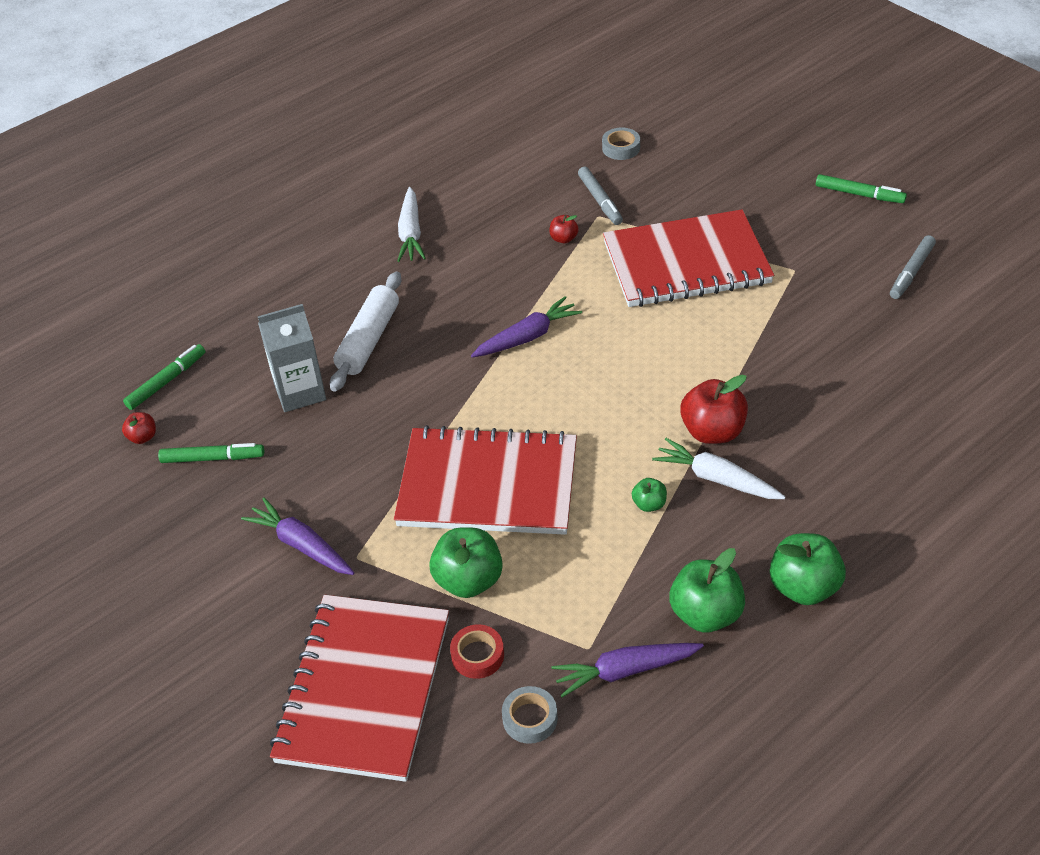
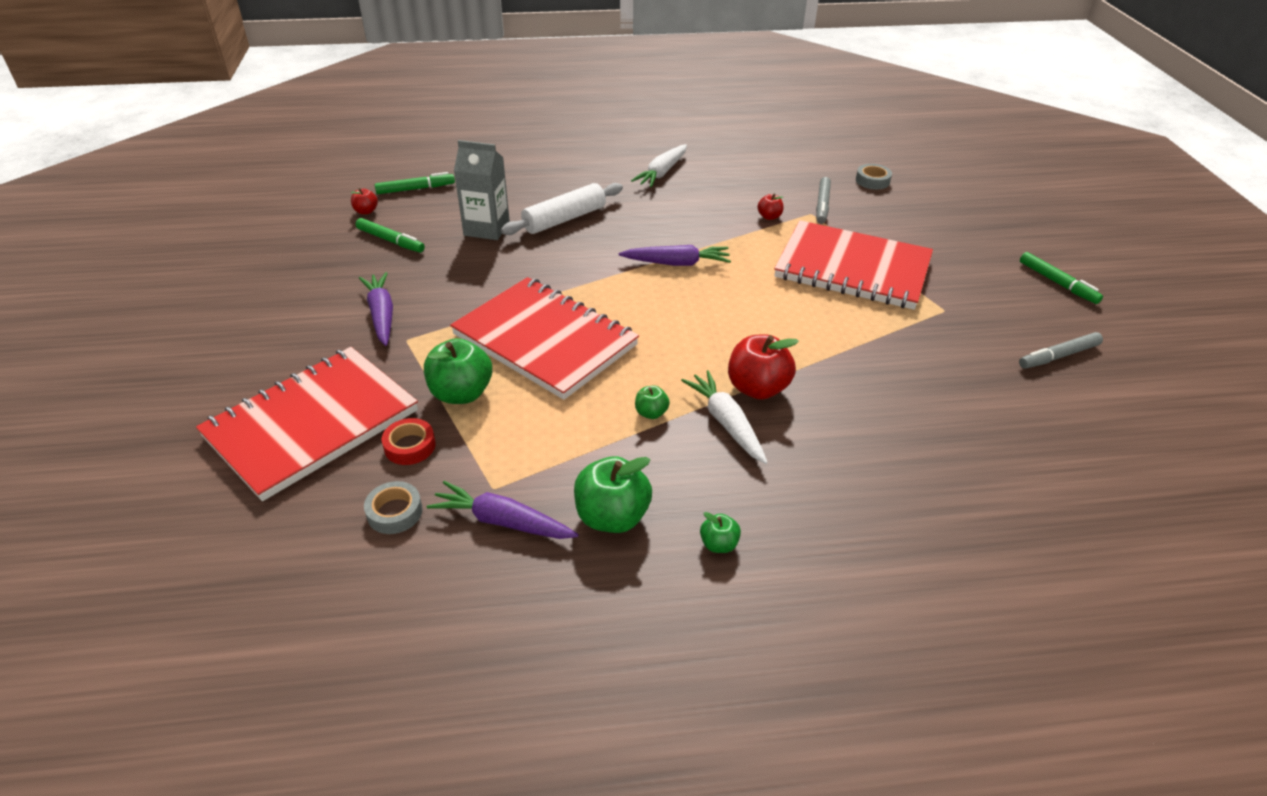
camera: 30 degrees right, 5 degrees down
green apple [770,533,846,605] -> green apple [700,512,741,553], size x0.51

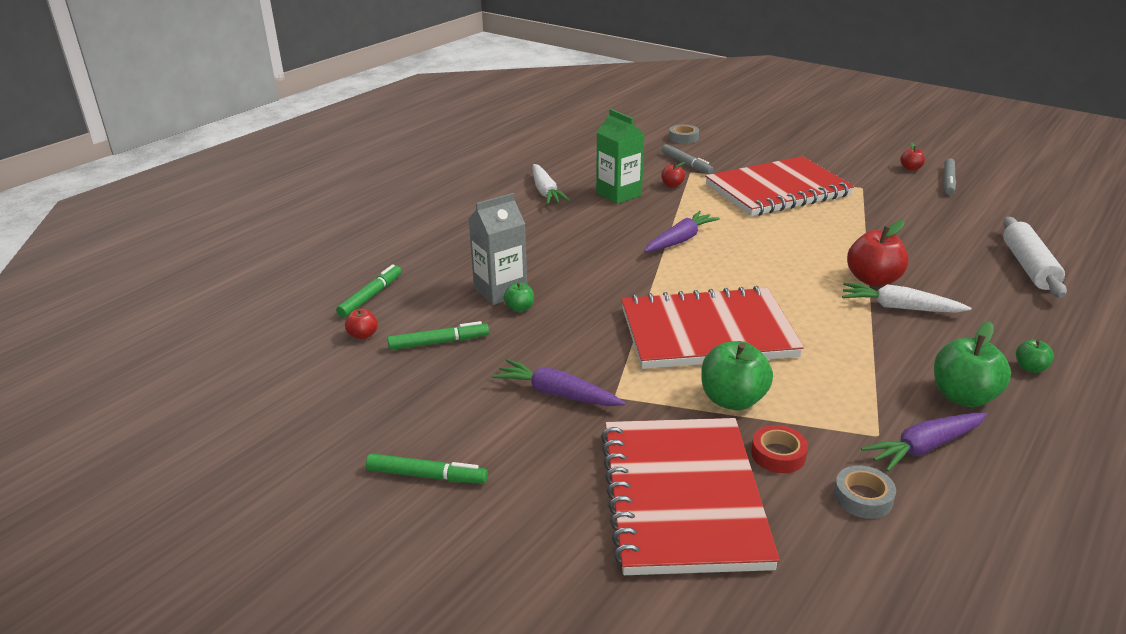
camera: 45 degrees left, 10 degrees down
white rolling pin [501,183,623,235] -> white rolling pin moved to [1003,217,1067,298]
green apple [635,386,670,419] -> green apple moved to [504,282,534,312]
green marker [1020,252,1103,304] -> green marker moved to [366,454,488,484]
none -> green carton [596,109,645,204]
none -> red apple [900,142,925,171]

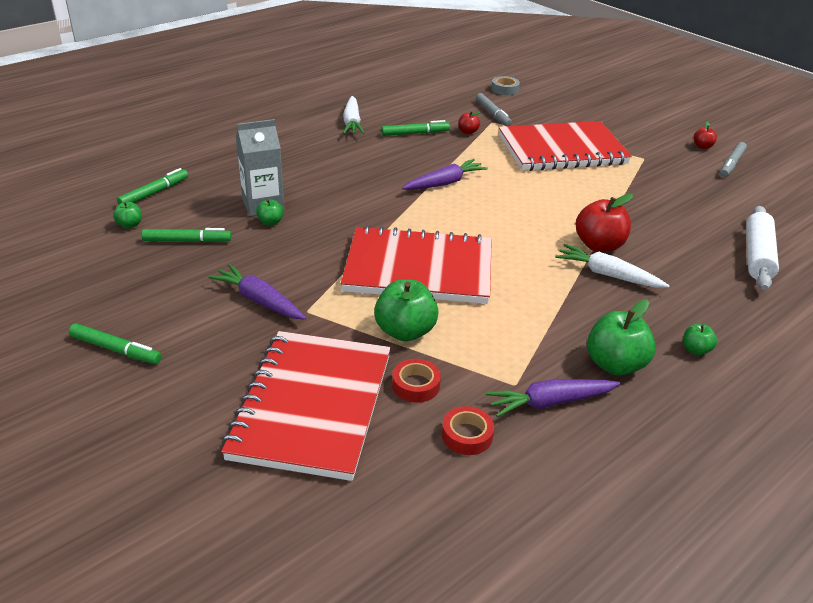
camera: 10 degrees right, 5 degrees up
red apple [345,309,378,340] -> green apple [113,202,142,228]
green carton [596,109,645,204] -> green marker [381,120,450,136]
grey tape [834,465,896,519] -> red tape [442,406,494,455]

